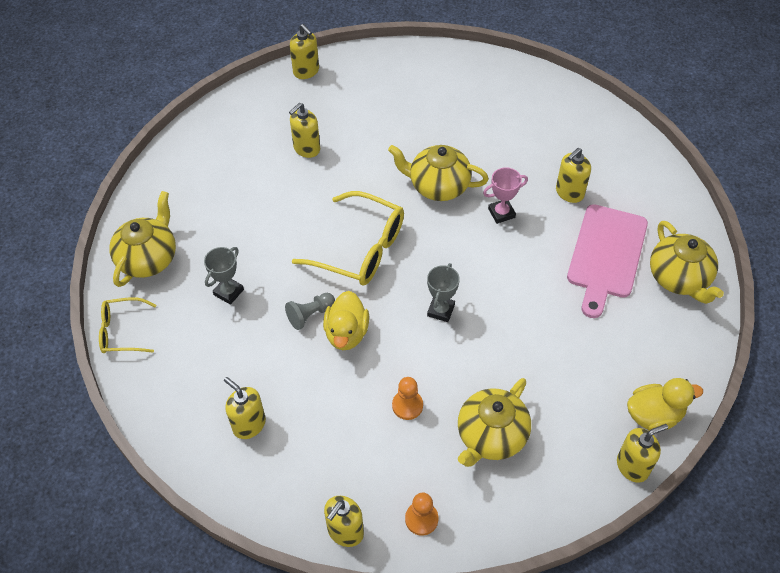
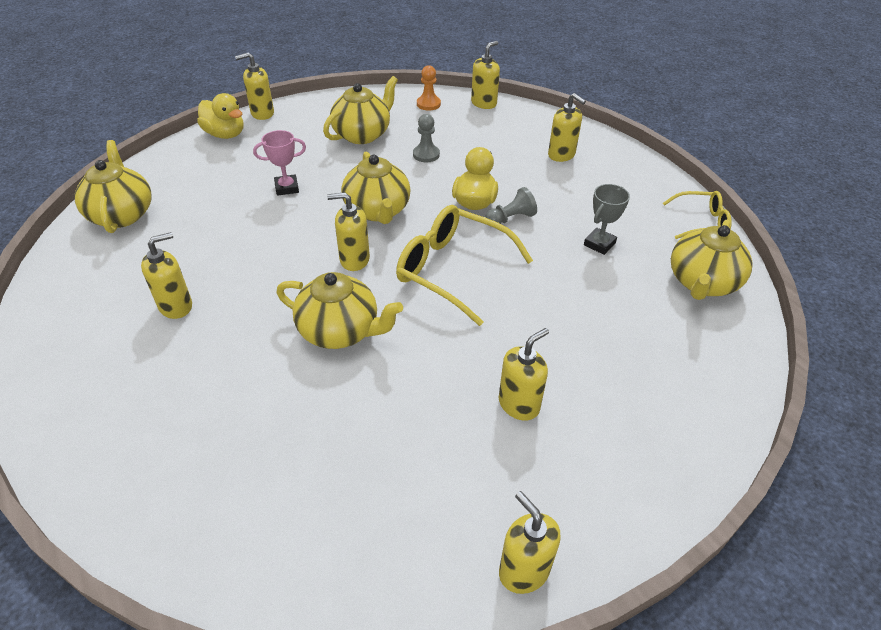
camera: 175 degrees left, 10 degrees down
orange pawn [392,377,423,420] -> grey pawn [413,114,440,162]
grey trophy [427,263,460,322] -> yellow teapot [341,151,410,224]
pink trophy [483,167,528,224] -> pink trophy moved to [253,130,306,196]
pink cutting board [567,204,648,318] -> none
yellow duck [627,378,703,431] -> yellow duck turned 135 degrees counterclockwise [197,93,244,139]
none -> yellow soap dispenser [327,192,370,271]

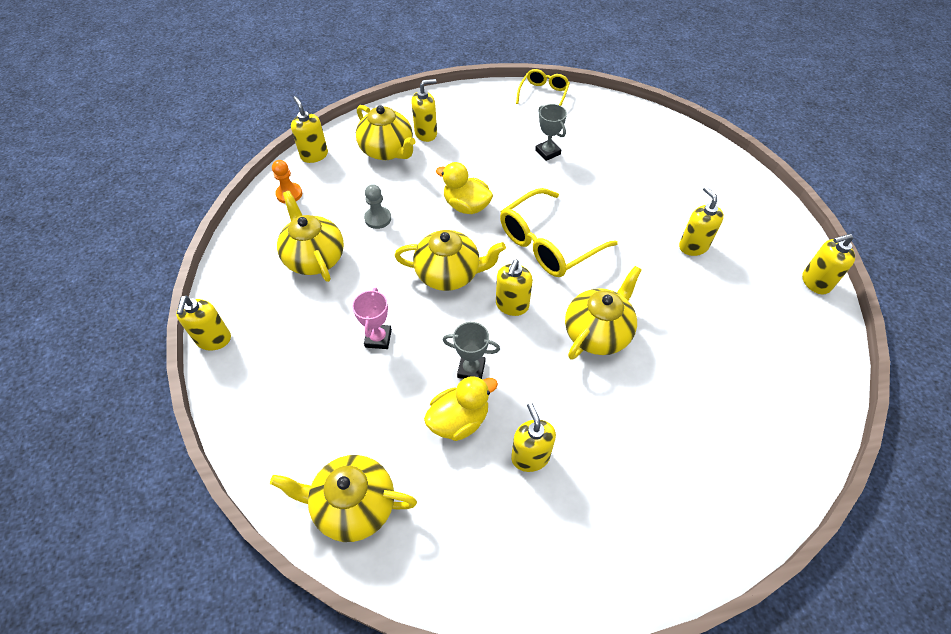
camera: 70 degrees left, 10 degrees up
yellow duck [197,93,244,139] -> yellow duck moved to [424,375,498,441]
grey pawn [485,187,537,224] -> none
yellow teapot [671,220,753,300] -> yellow teapot moved to [356,105,415,160]
none -> grey trophy [442,322,500,379]

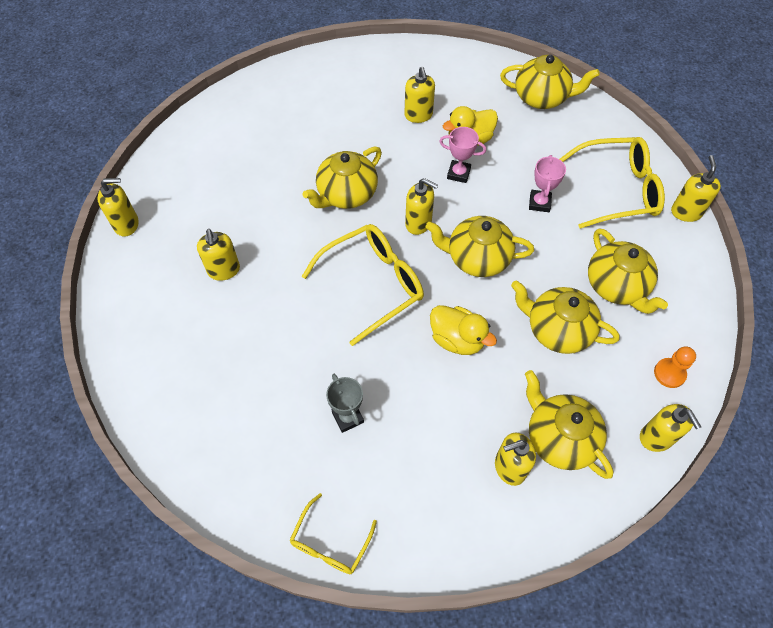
camera: 175 degrees left, 5 degrees up
grey pawn [364,184,391,229] -> yellow teapot [511,280,620,354]
grey trophy [442,322,500,379] -> pink trophy [439,127,486,183]
yellow soap dispenser [496,260,533,316] -> yellow soap dispenser turned 90 degrees clockwise [405,178,438,235]
none -> yellow glasses [560,137,665,229]

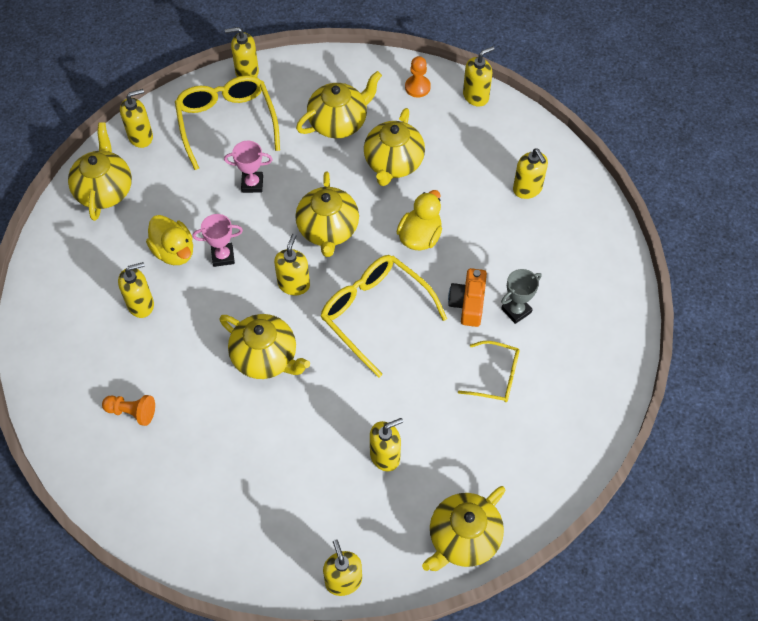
camera: 100 degrees left, 0 degrees up
yellow glasses [289,493,377,574] -> yellow glasses moved to [458,341,520,402]
pink trophy [439,127,486,183] -> pink trophy turned 75 degrees clockwise [192,214,243,267]
yellow teapot [525,370,614,479] -> yellow teapot moved to [422,486,505,571]
none -> orange pawn [102,395,155,426]
none -> yellow soap dispenser [120,89,153,148]
none -> orange camera [448,268,487,327]

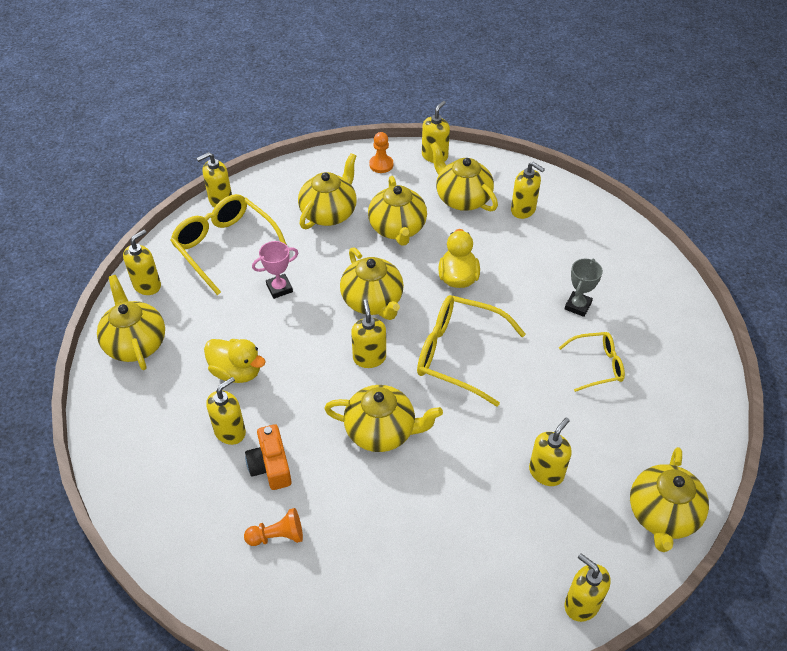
camera: 25 degrees left, 10 degrees down
pink trophy [192,214,243,267] -> none
orange camera [448,268,487,327] -> orange camera moved to [245,424,292,490]
none -> yellow teapot [430,142,498,211]

